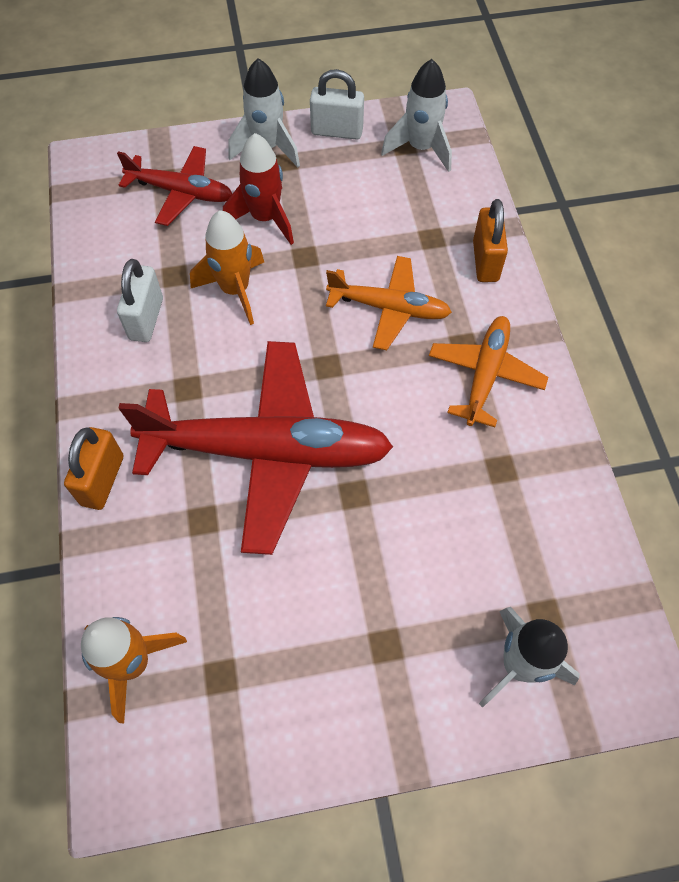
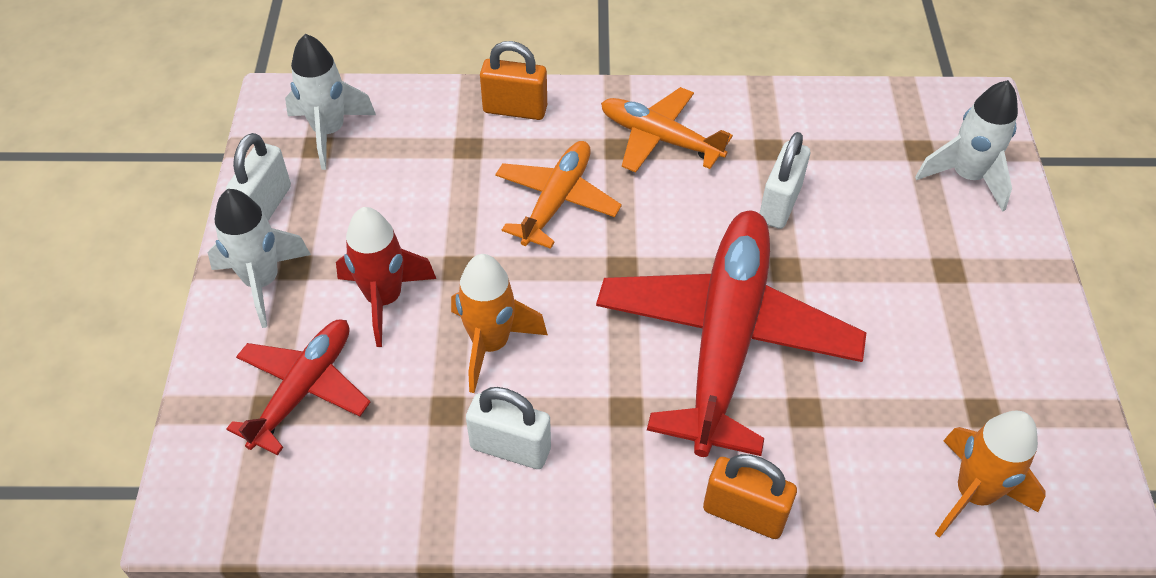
camera: 80 degrees left, 10 degrees down
none -> white padlock [759,132,810,229]

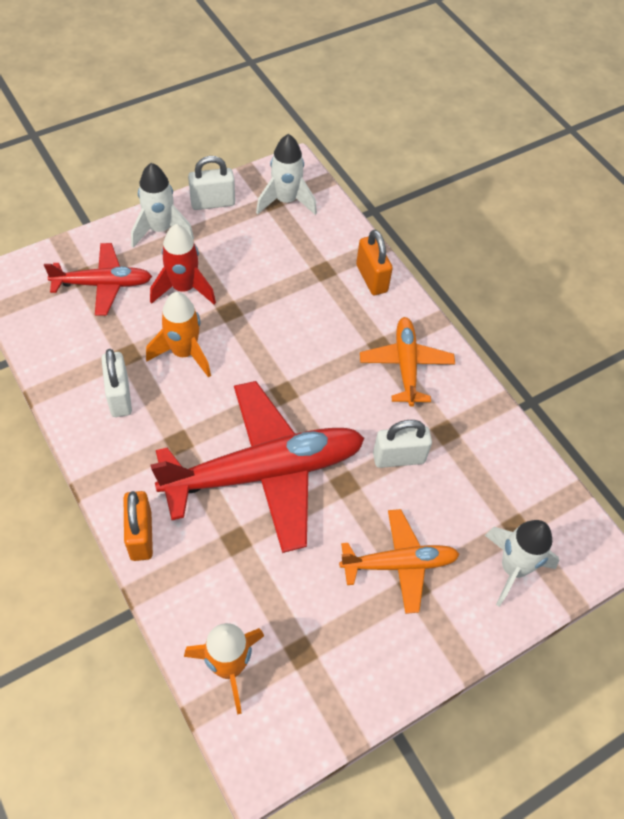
camera: 55 degrees right, 5 degrees up
orange plane [495,141,622,249] -> orange plane moved to [339,509,459,614]

